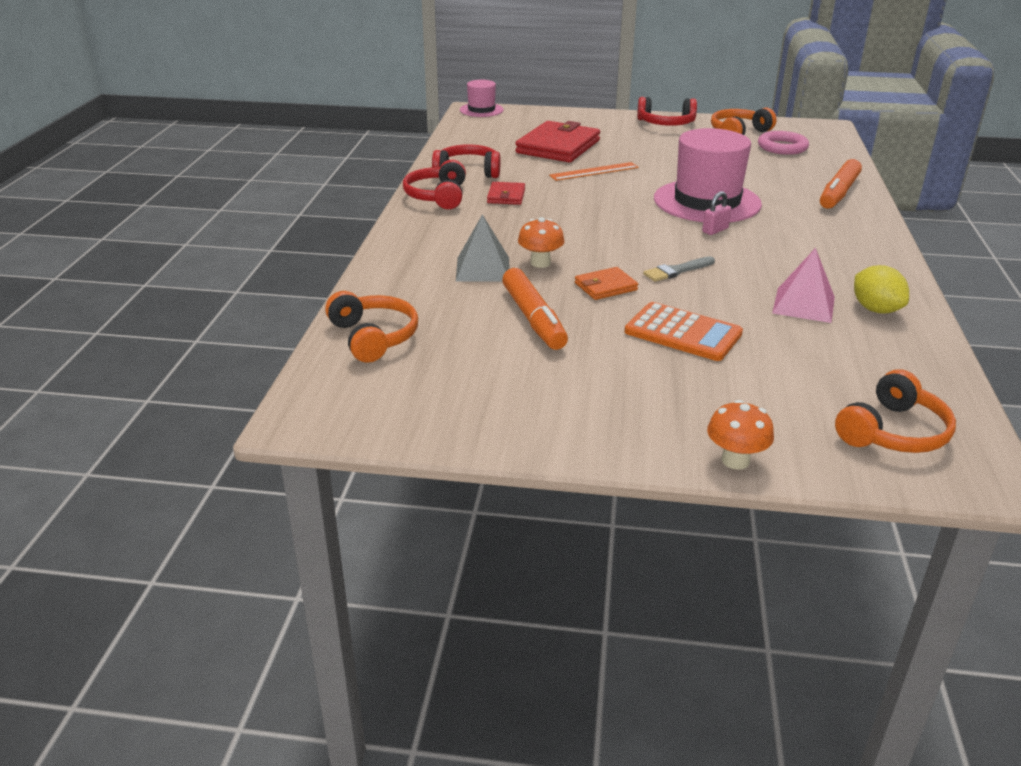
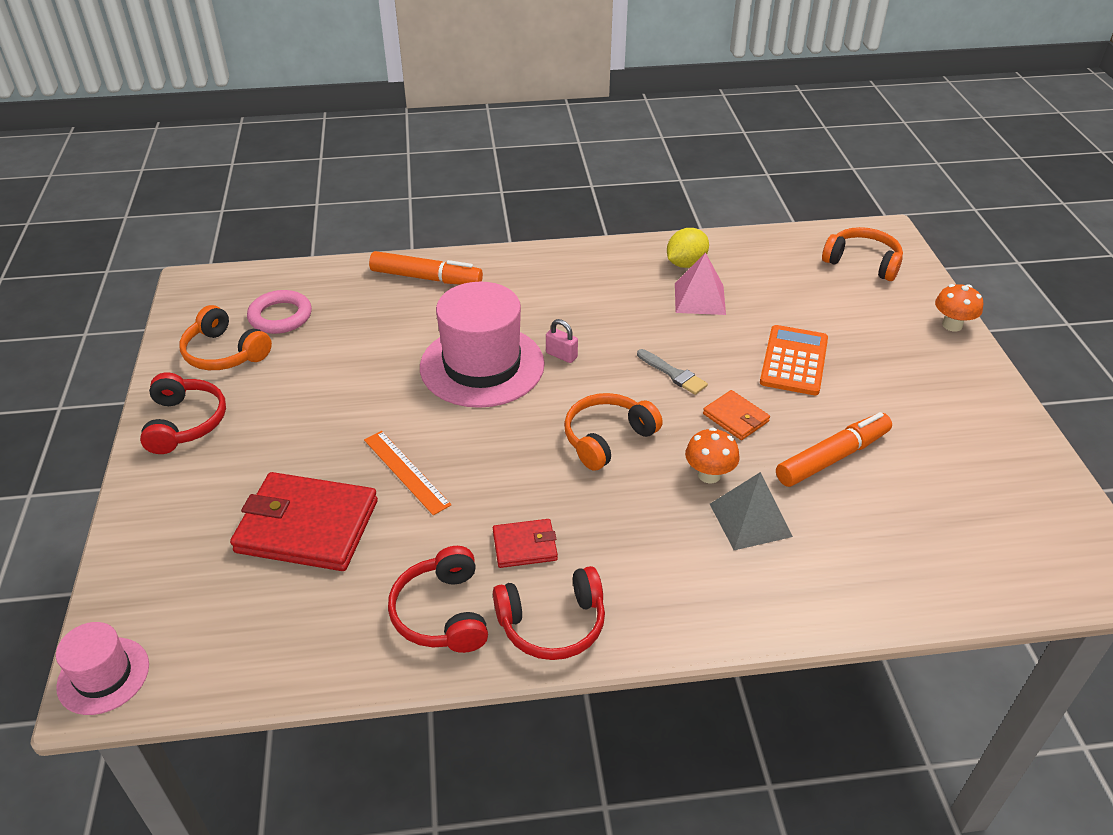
camera: 105 degrees left, 10 degrees up
orange headphones [325,291,418,363] -> orange headphones moved to [564,393,663,471]

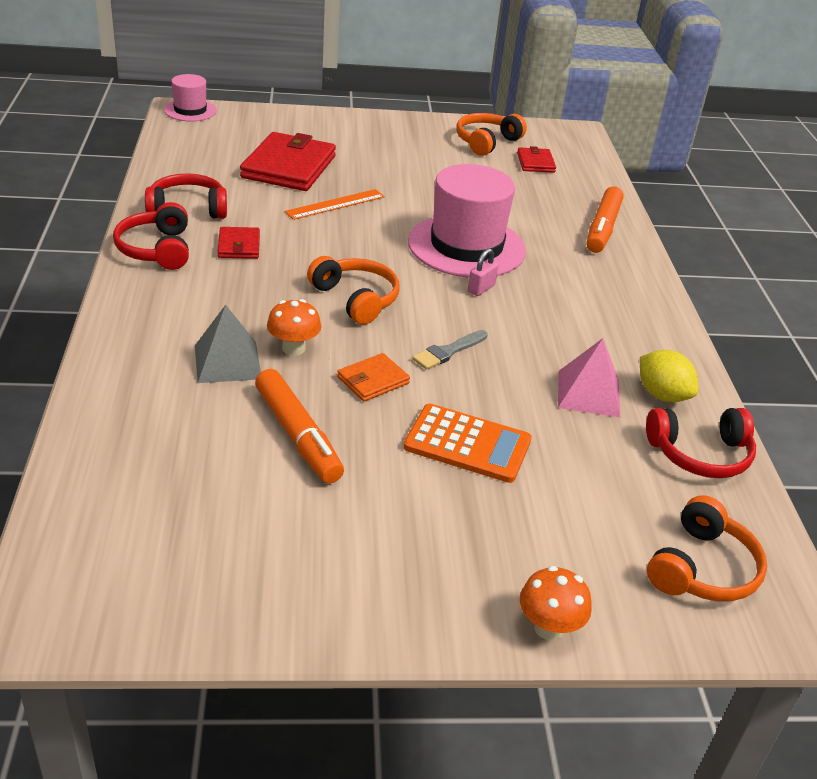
camera: 90 degrees right, 5 degrees down
red headphones [140,372,226,454] -> red headphones moved to [646,408,756,478]
pink ring [247,290,312,334] -> red wallet [517,146,556,173]

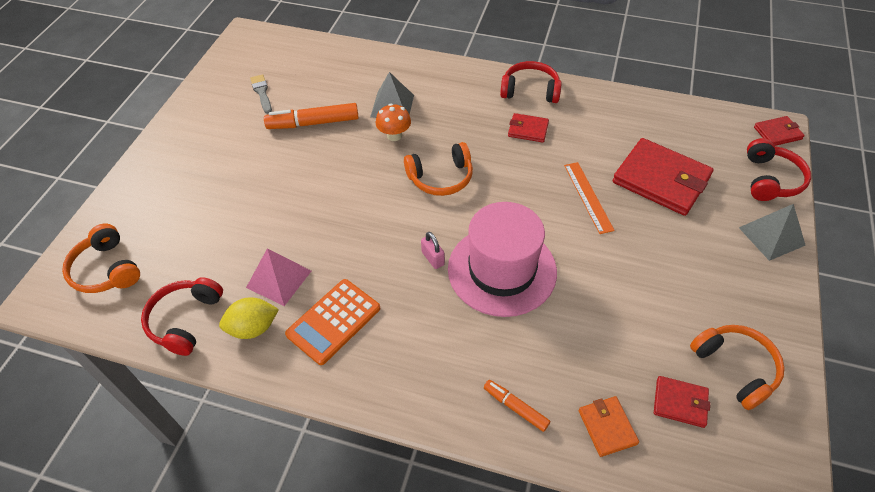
camera: 115 degrees right, 15 degrees up
red headphones [145,173,227,219] -> red headphones moved to [747,138,811,201]
pink hat [164,74,217,121] -> red wallet [754,116,805,146]
orange wallet [337,353,410,401] -> orange wallet moved to [579,396,639,457]
orange calculator [403,404,532,483] -> orange calculator moved to [285,279,380,365]
grey brush [412,330,488,370] -> grey brush moved to [250,74,272,114]
orange mushroom [520,566,592,640] -> none
orange marker [587,186,624,253] -> orange marker [484,380,550,432], size x0.57
none -> grey pyramid [739,204,806,261]

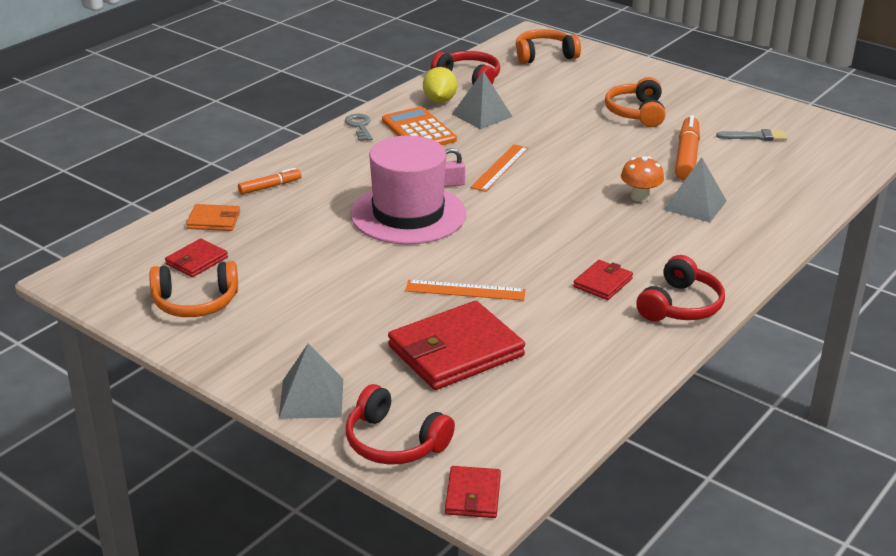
camera: 110 degrees right, 20 degrees down
pink pyramid [246,248,311,306] -> grey pyramid [452,71,513,129]
orange headphones [404,142,473,196] -> orange headphones moved to [605,77,665,127]
none -> grey key [345,114,372,141]
none -> orange ruler [470,144,528,192]

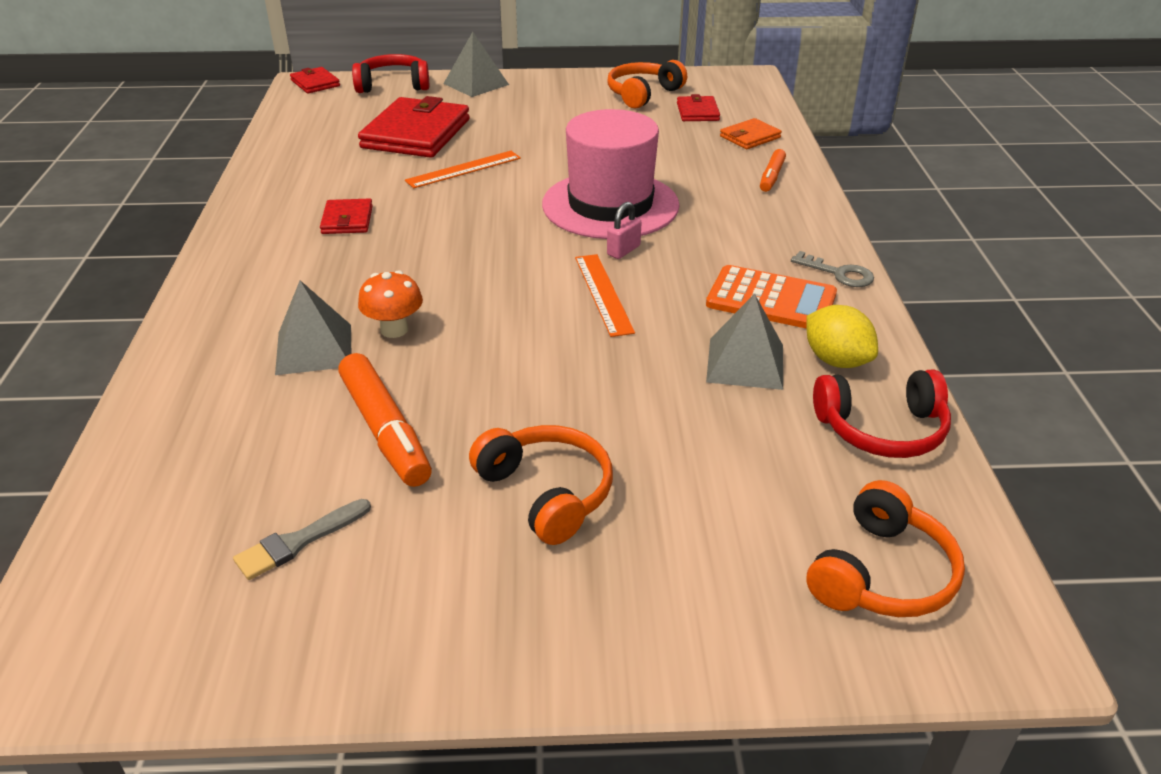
camera: 140 degrees right, 5 degrees up
red headphones [636,255,725,321] -> none

